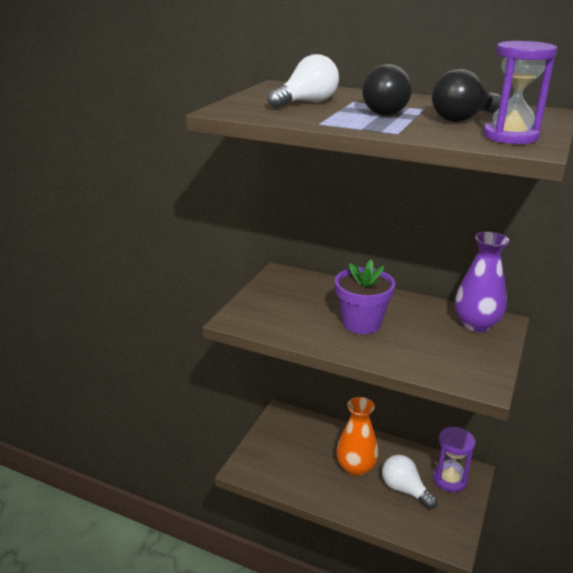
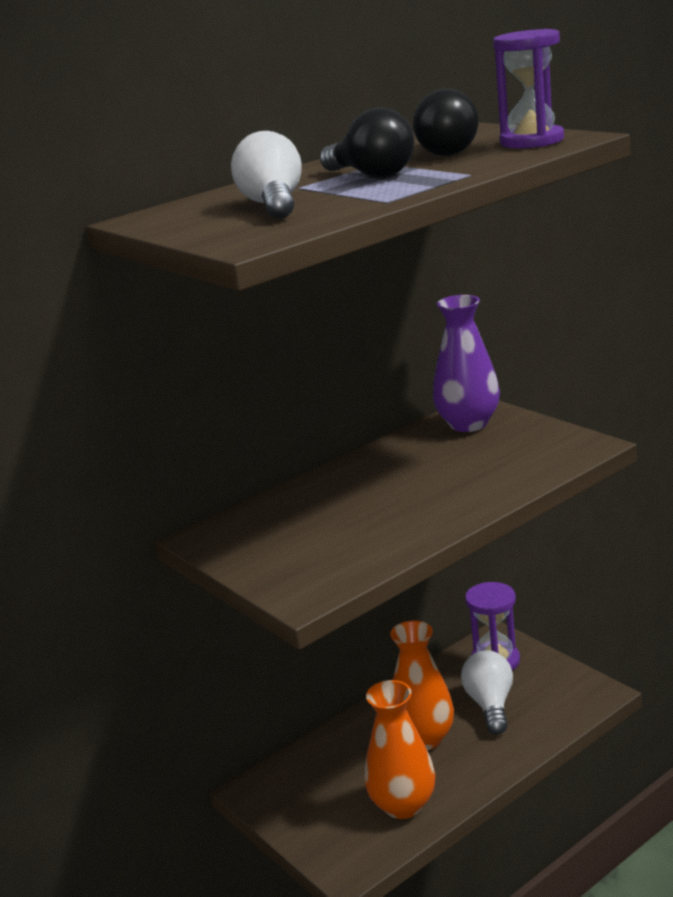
camera: 60 degrees left, 5 degrees down
purple flower pot [335,259,395,334] -> none
white light bulb [382,455,437,509] -> white light bulb turned 105 degrees clockwise [461,650,513,734]
none -> orange vase [364,680,435,819]

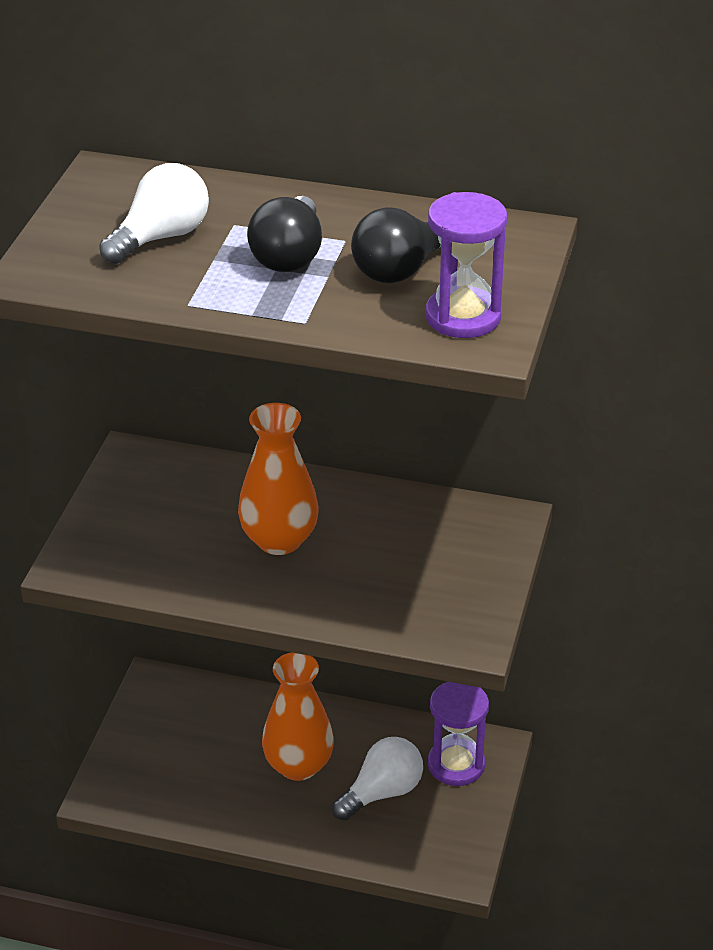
camera: 50 degrees right, 15 degrees up
orange vase [364,680,435,819] -> orange vase moved to [238,403,319,555]
purple vase [433,295,500,432] -> none

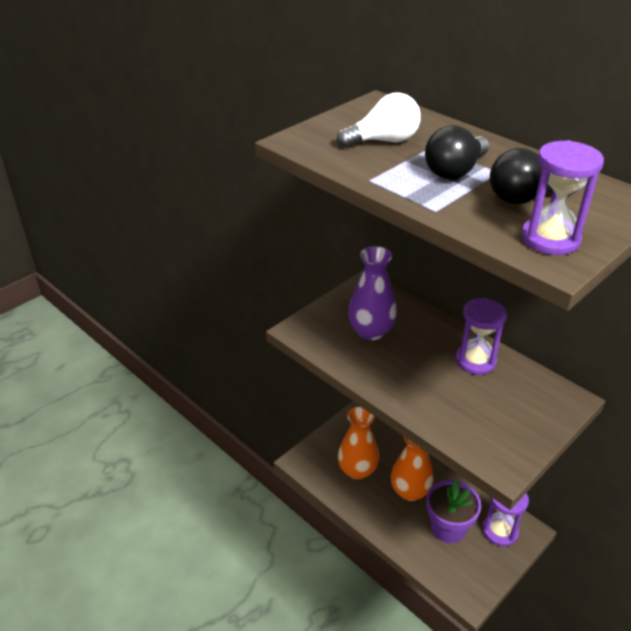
camera: 30 degrees right, 0 degrees up
orange vase [238,403,319,555] -> orange vase moved to [338,406,379,480]
white light bulb [332,737,423,820] -> purple flower pot [426,479,481,543]
none -> purple vase [348,246,397,340]
none -> purple hourglass [455,298,507,375]

